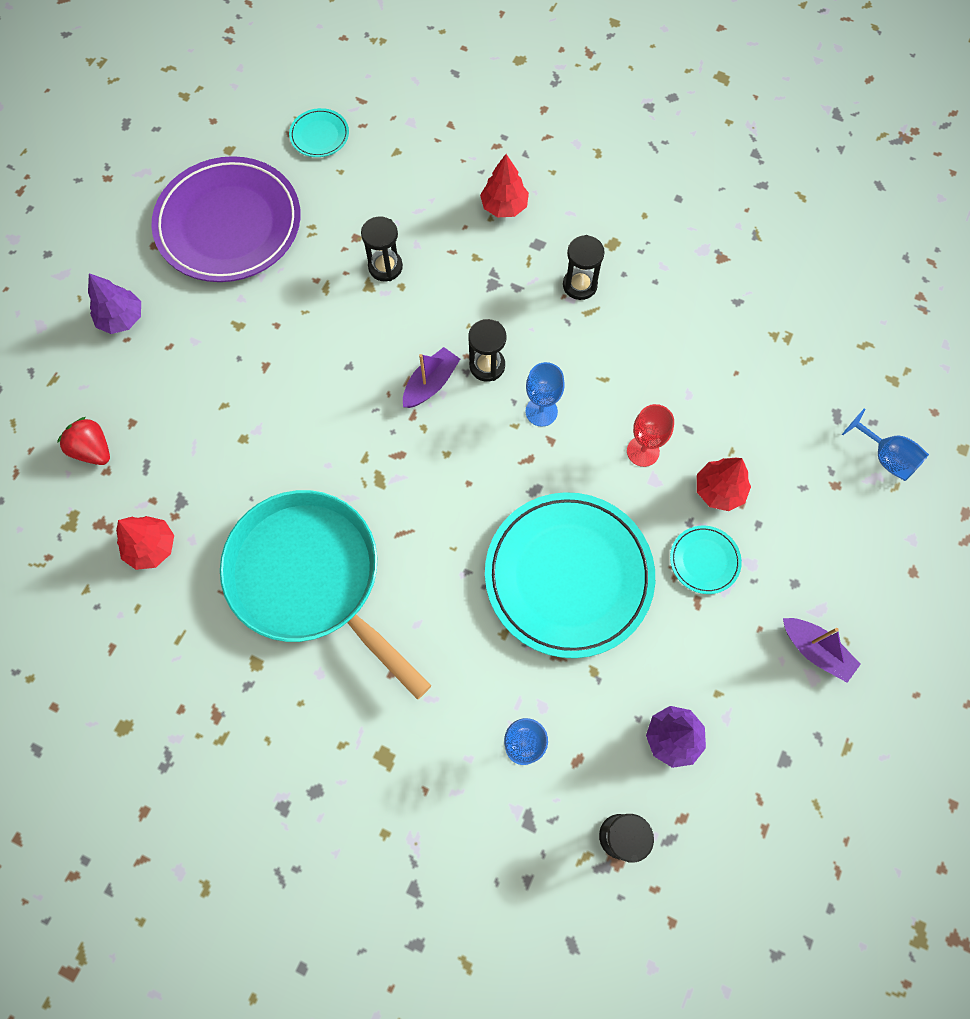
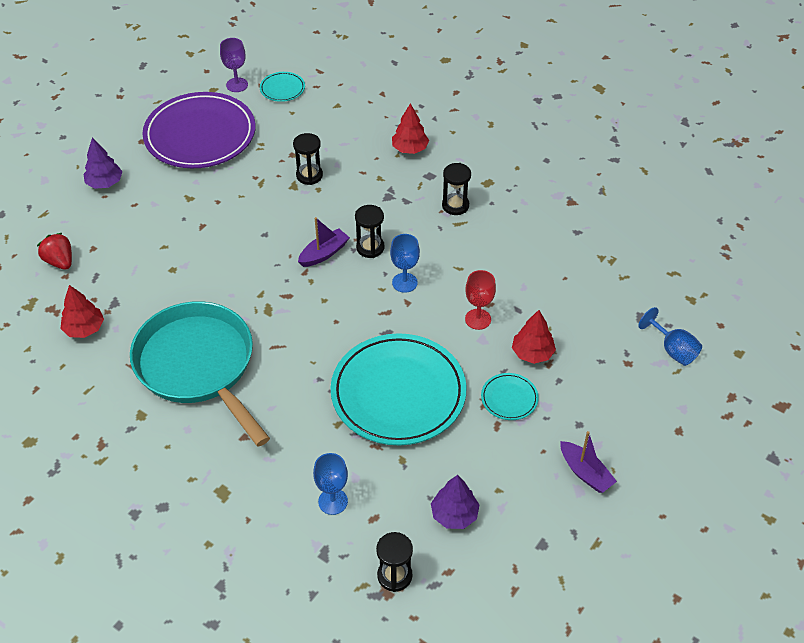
camera: 10 degrees right, 20 degrees down
none -> purple goblet [220,38,248,92]

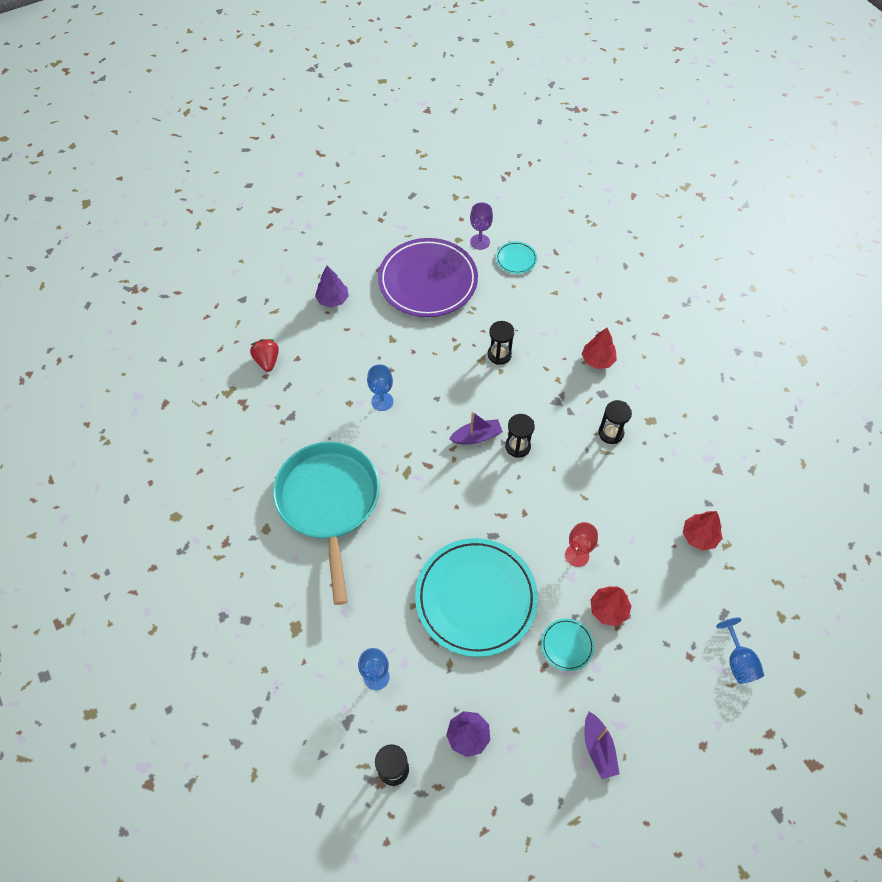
camera: 25 degrees right, 10 degrees up
red tree [60,285,104,338] -> red tree moved to [683,511,722,551]
blue goblet [390,234,420,293] -> blue goblet moved to [367,364,393,411]

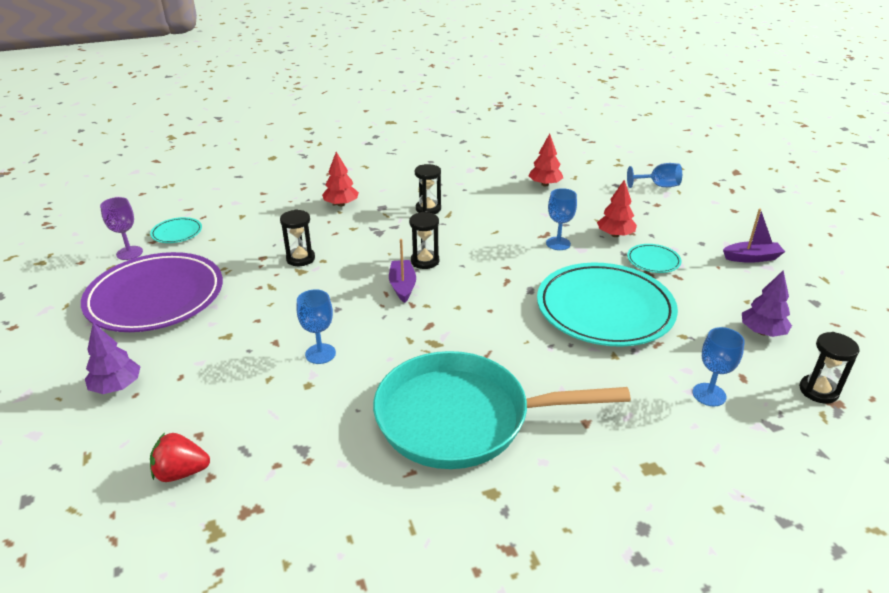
camera: 80 degrees left, 25 degrees down
red goblet [565,522,598,567] -> blue goblet [546,188,577,250]

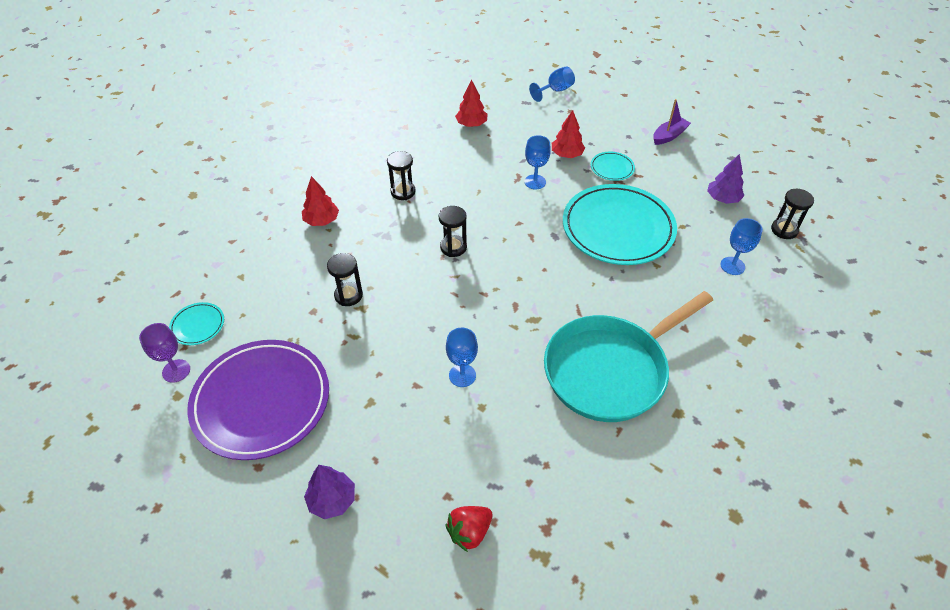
camera: 35 degrees left, 15 degrees up
purple boat [389,239,416,303] -> none

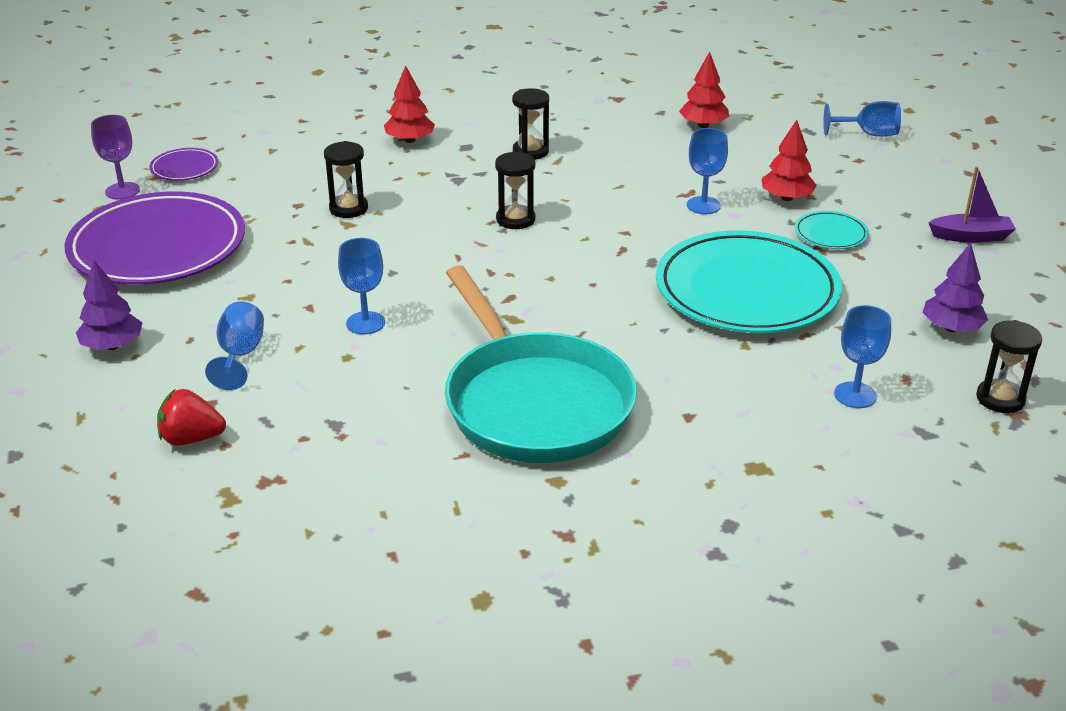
camera: 40 degrees right, 15 degrees down
turquoise plate [169,302,224,345] -> purple plate [149,148,218,181]
turquoise pan [544,291,713,422] -> turquoise pan turned 120 degrees counterclockwise [445,265,637,463]
none -> blue goblet [205,302,264,390]

